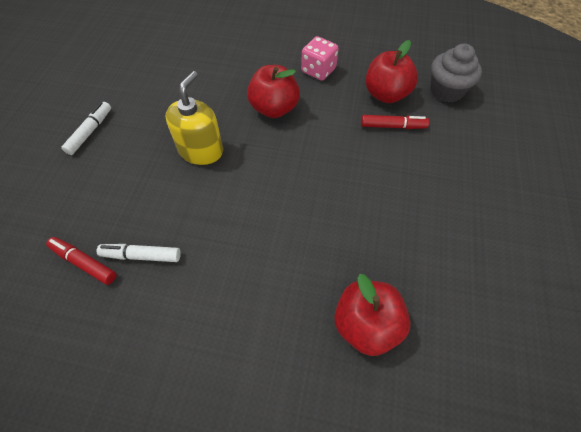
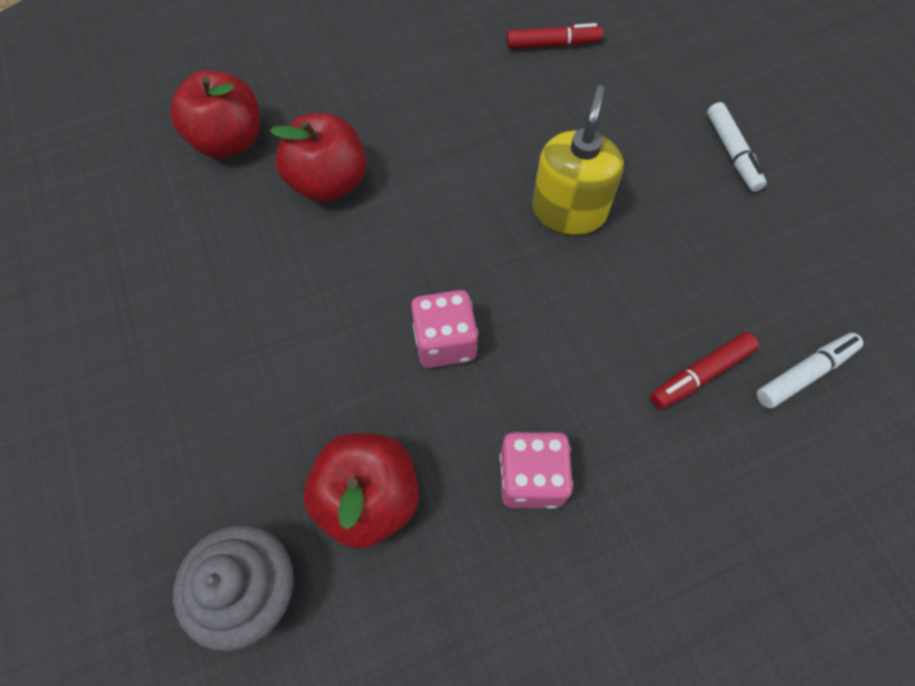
camera: 145 degrees right, 5 degrees up
white marker [96,244,181,262] -> white marker moved to [756,333,863,409]
yellow soap dispenser [166,71,223,165] -> yellow soap dispenser turned 150 degrees counterclockwise [532,85,624,235]
red apple [247,65,300,118] -> red apple moved to [270,113,366,203]
red marker [361,115,429,129] -> red marker moved to [650,332,759,409]
none -> pink dice [411,290,478,368]

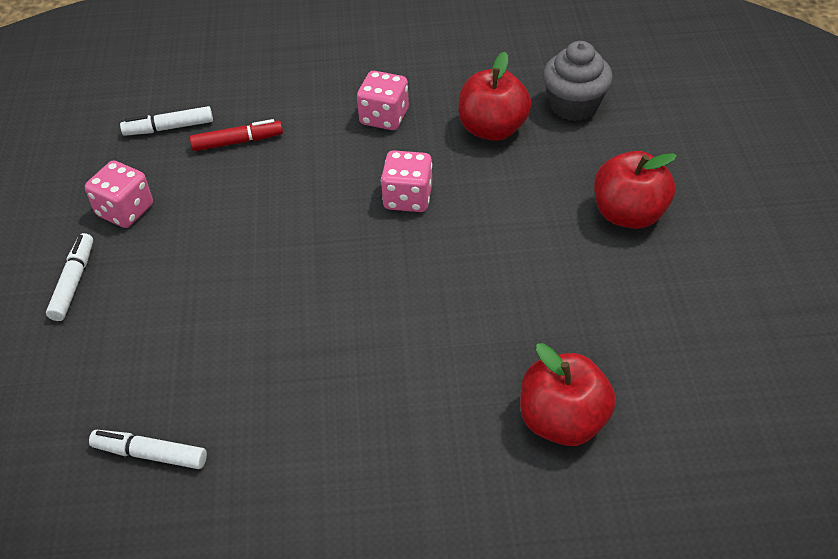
camera: 160 degrees left, 15 degrees down
red apple [270,113,366,203] -> red apple moved to [594,151,677,229]
red marker [507,23,603,49] -> white marker [89,430,207,469]
yellow soap dispenser [532,85,624,235] -> none
none -> pink dice [85,161,153,228]

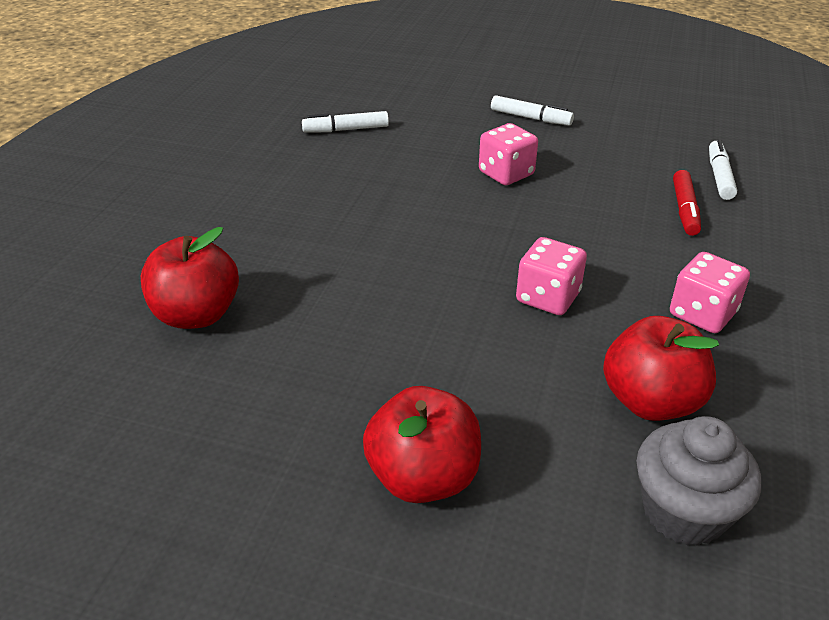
camera: 110 degrees right, 10 degrees down
pink dice [85,161,153,228] -> pink dice moved to [479,123,538,185]
white marker [89,430,207,469] -> white marker turned 135 degrees counterclockwise [302,111,389,132]

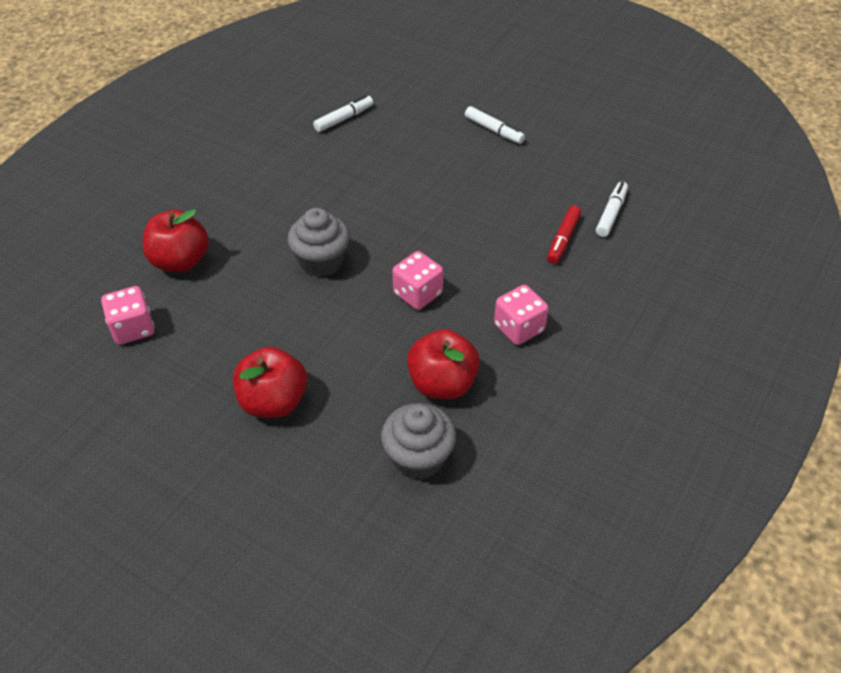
camera: 15 degrees right, 10 degrees up
white marker [302,111,389,132] -> white marker turned 135 degrees clockwise [313,95,373,132]
pink dice [479,123,538,185] -> pink dice moved to [101,286,155,345]
none -> grey cupcake [287,208,350,277]

